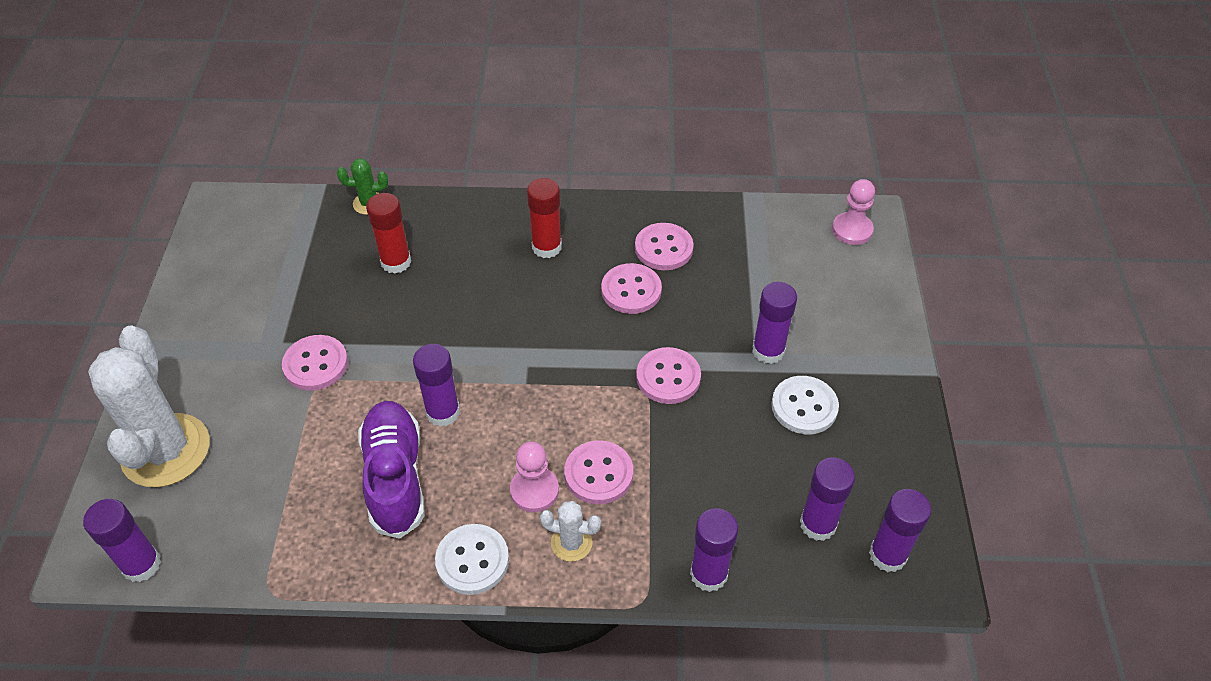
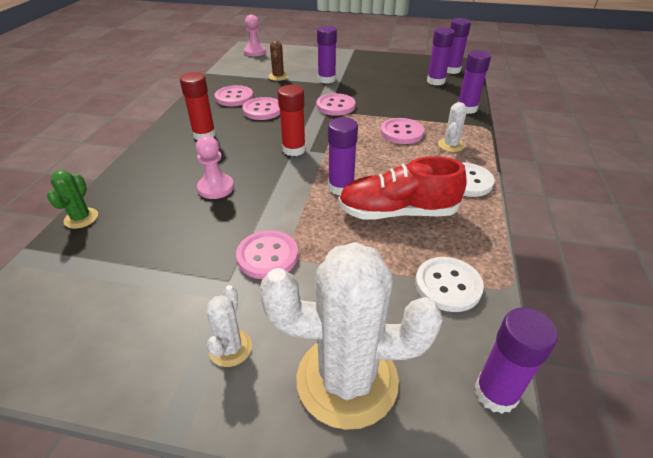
camera: 80 degrees left, 10 degrees down
purple shoe [358,401,425,539] -> red shoe [338,156,467,220]
red glue stick [366,193,411,274] -> red glue stick moved to [277,85,306,156]
pink pawn [510,442,559,512] -> pink pawn moved to [196,136,234,199]
white button [771,376,839,434] -> white button moved to [415,257,484,312]
none -> white cactus [207,285,252,367]
none -> brown cactus [268,40,288,81]

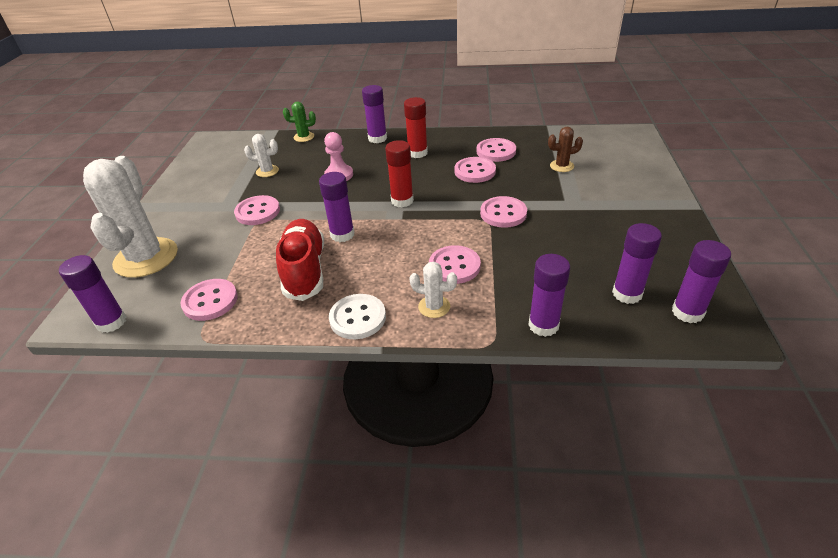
camera: 85 degrees right, 0 degrees up
white cactus [207,285,252,367] -> white cactus moved to [244,134,279,177]
pink pawn [244,14,266,56] -> none
purple glue stick [317,26,337,83] -> purple glue stick moved to [362,85,387,143]
white button [415,257,484,312] -> pink button [181,279,238,321]

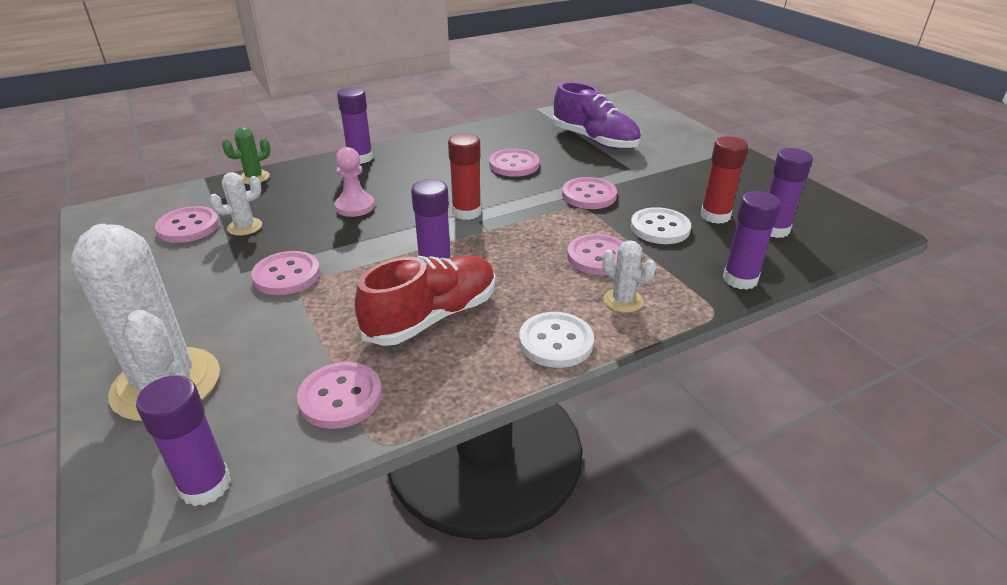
camera: 35 degrees left, 5 degrees down
red shoe [276,219,324,301] -> red shoe turned 90 degrees clockwise [355,255,496,346]
red glue stick [404,97,428,158] -> red glue stick moved to [700,136,748,224]
white cactus [409,262,457,318] -> white cactus turned 60 degrees clockwise [602,240,656,313]
pink button [477,138,516,162] -> pink button moved to [155,206,220,243]
brown cactus [548,127,583,172] -> purple shoe [553,82,641,150]
purple glue stick [672,240,731,323] -> none
none -> white button [631,207,691,244]

